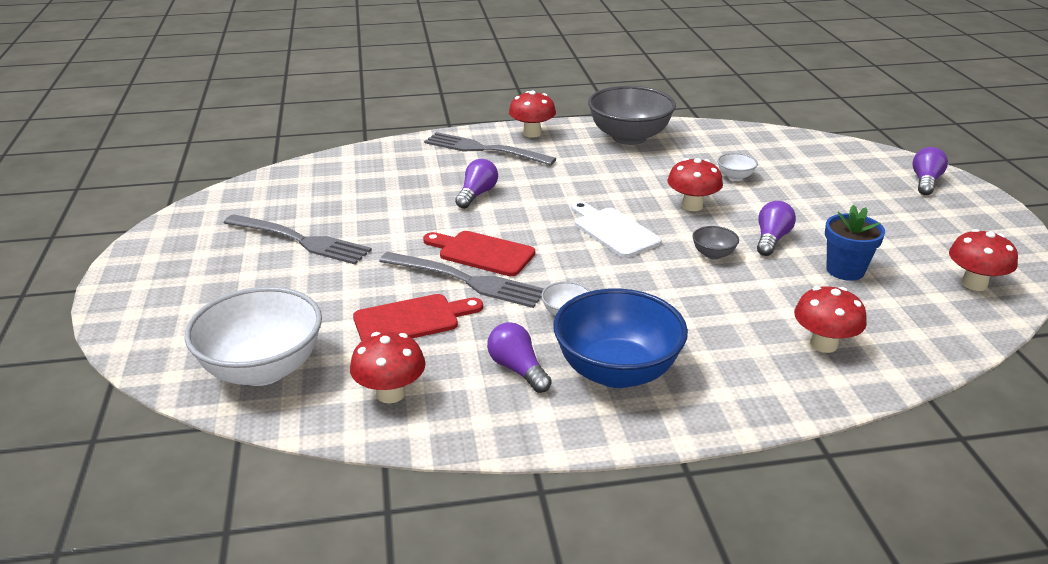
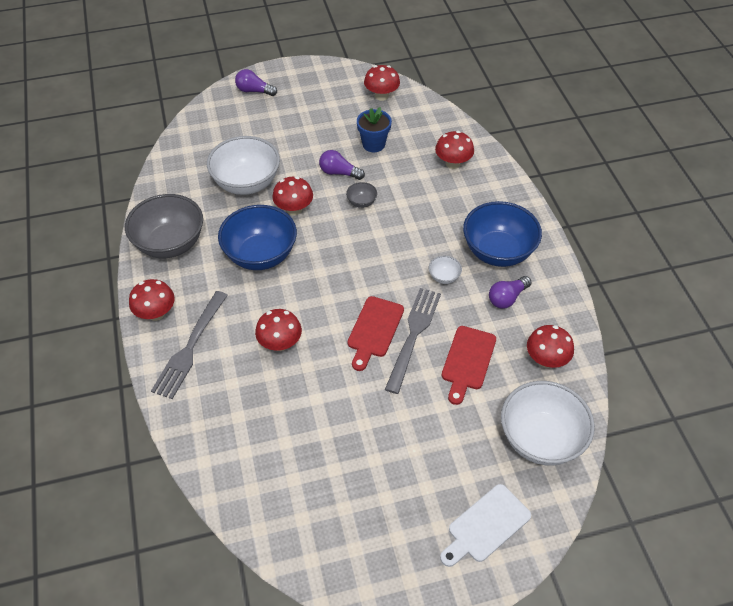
camera: 95 degrees left, 20 degrees up
grey fork [223,214,372,264] -> none
red cutting board [353,294,483,341] -> red cutting board turned 135 degrees counterclockwise [442,326,496,405]
purple light bulb [455,159,498,209] -> red mushroom [255,309,302,351]
white cutting board [571,201,661,258] -> white cutting board moved to [440,484,531,567]
white bowl [717,153,758,181] -> white bowl [207,136,280,195], size x2.36
none -> blue bowl [218,205,297,270]

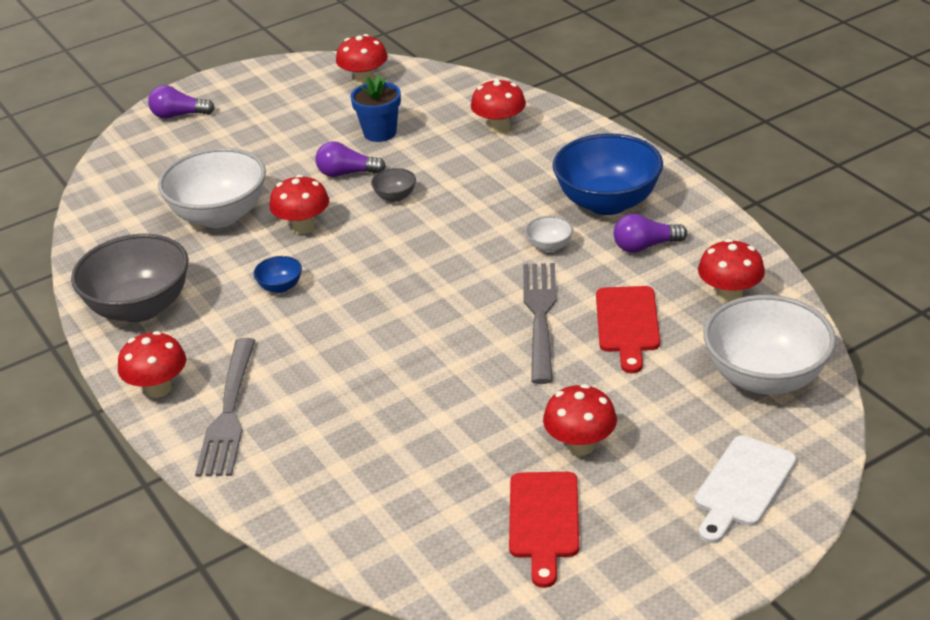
camera: 15 degrees left, 15 degrees down
blue bowl [218,205,297,270] -> blue bowl [253,256,302,293], size x0.42
red mushroom [255,309,302,351] -> red mushroom moved to [543,384,617,456]
red cutting board [348,296,404,371] -> red cutting board moved to [509,472,579,588]
purple light bulb [489,276,532,309] -> purple light bulb turned 45 degrees clockwise [614,214,687,253]

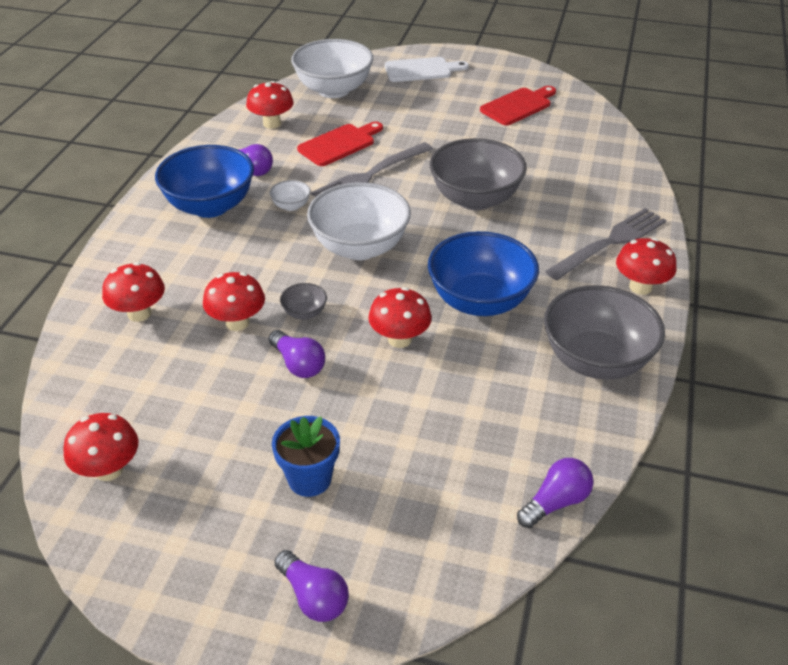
camera: 135 degrees left, 5 degrees up
white bowl [158,148,266,228] -> white bowl moved to [307,182,411,260]
blue bowl [253,256,302,293] -> blue bowl [428,231,539,316], size x2.36
blue flower pot [350,75,401,142] -> blue flower pot moved to [272,416,340,497]
red mushroom [543,384,617,456] -> red mushroom moved to [203,272,265,331]
none -> grey bowl [429,138,527,210]
none -> purple light bulb [517,458,594,528]

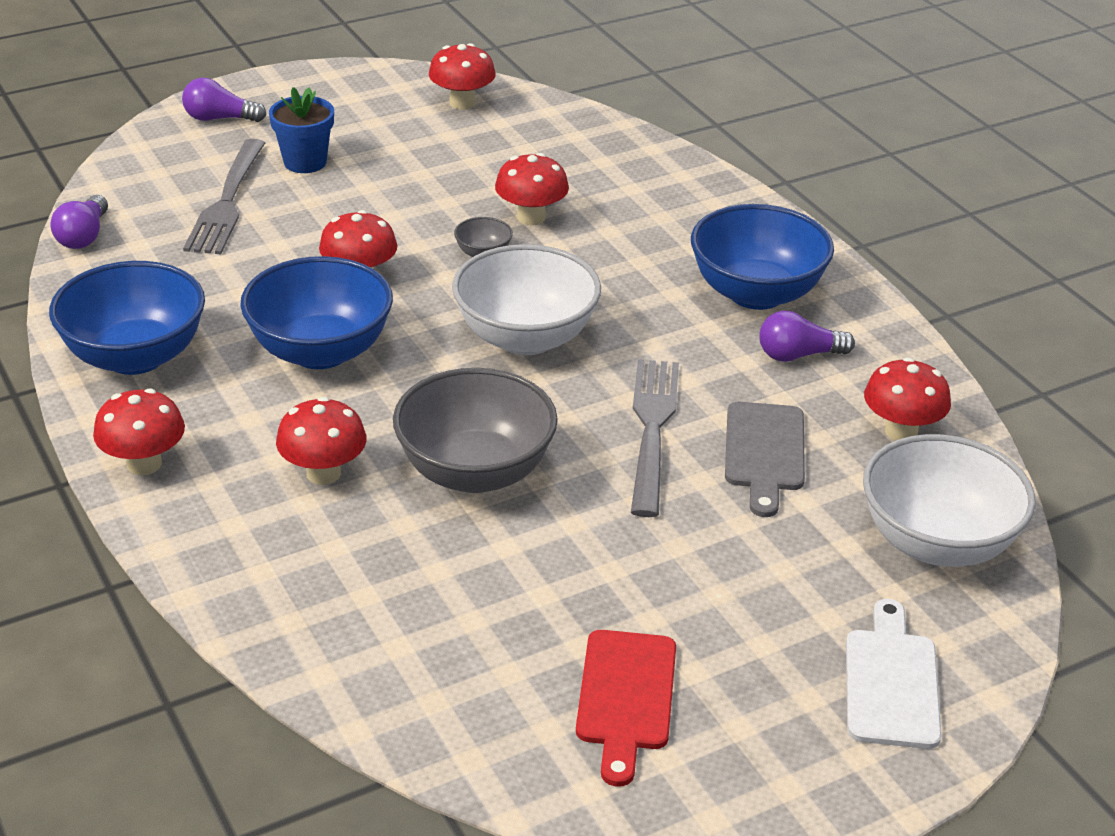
camera: 135 degrees right, 5 degrees down
red mushroom [102,262,165,322] -> red mushroom moved to [276,397,366,485]
purple light bulb [269,330,325,378] -> none
white bowl [270,180,310,211] -> none
red cutting board [297,122,383,166] -> grey cutting board [725,402,805,517]
white cutting board [385,57,469,82] -> white cutting board turned 150 degrees clockwise [846,599,942,749]
grey bowl [544,285,665,380] -> blue bowl [49,261,205,375]
grey fork [545,208,666,280] -> grey fork moved to [183,139,265,254]

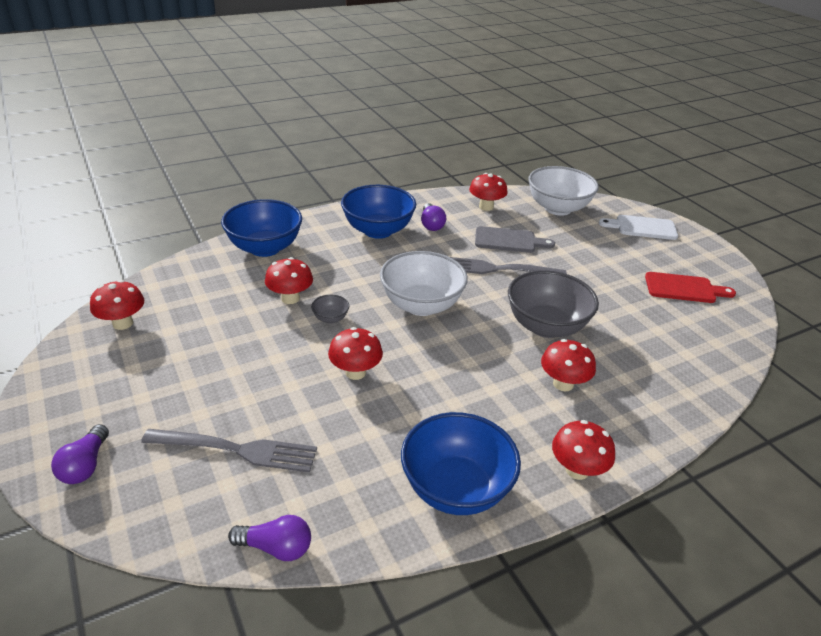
camera: 90 degrees left, 0 degrees up
blue bowl [240,256,393,369] -> blue bowl moved to [221,199,302,257]
blue flower pot [269,87,334,173] -> none

